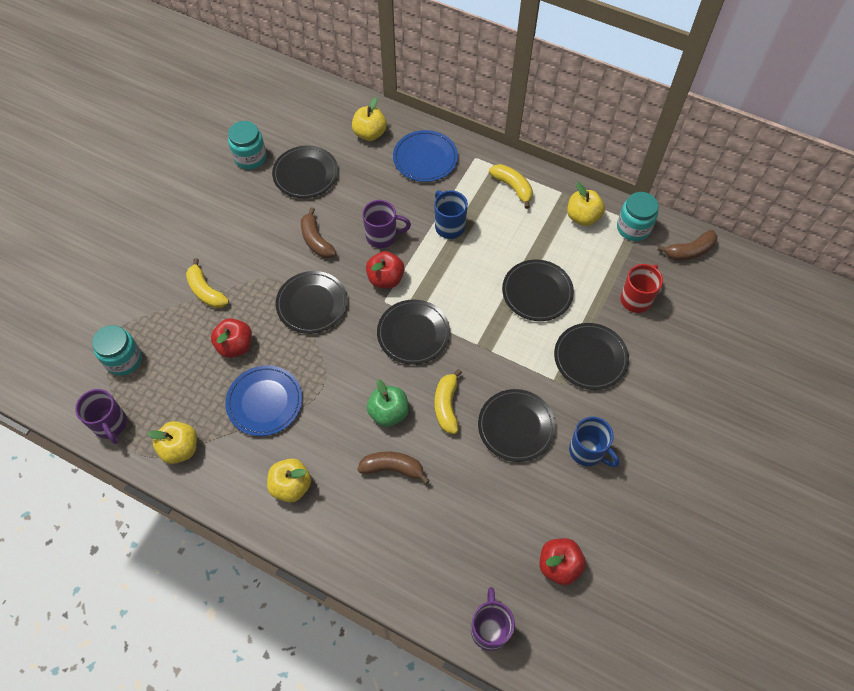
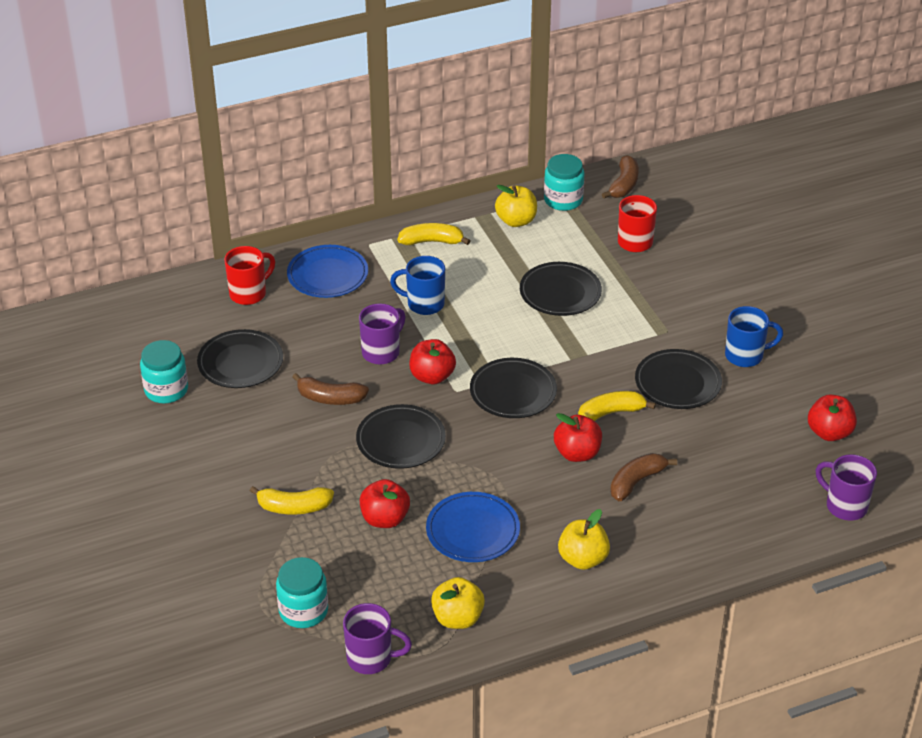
camera: 50 degrees left, 20 degrees down
yellow apple [352,97,387,141] -> red mug [224,246,275,305]
green apple [367,379,409,427] -> red apple [554,413,602,462]
yellow banana [435,369,462,434] -> yellow banana turned 120 degrees clockwise [578,391,656,421]
black plate [554,323,629,390] -> none

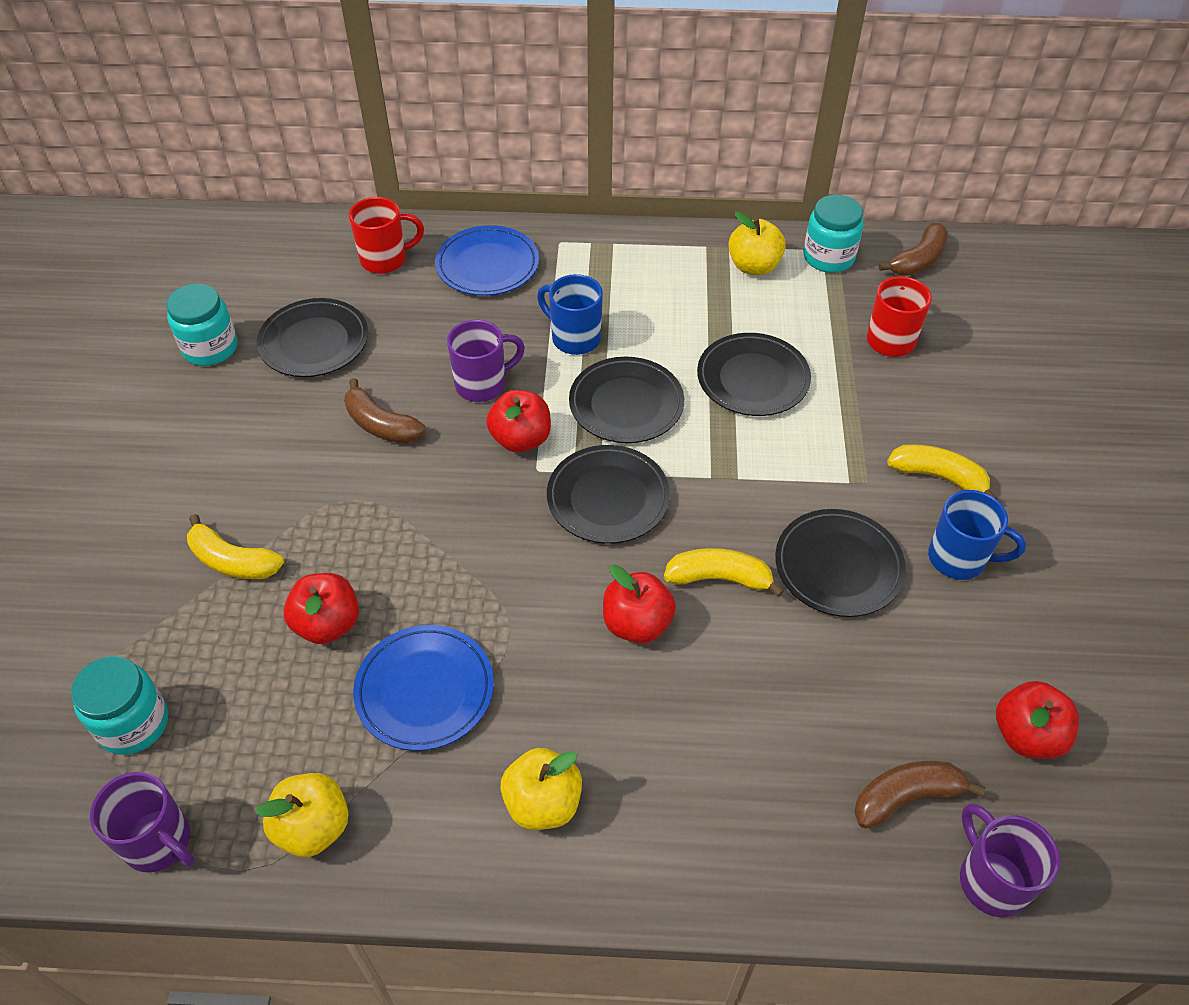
camera: 25 degrees right, 10 degrees up
black plate [356,404,446,469] -> black plate moved to [569,357,684,443]
yellow banana [398,223,470,245] -> yellow banana moved to [887,444,997,499]
brown banana [610,453,677,501] -> brown banana moved to [854,761,985,829]

